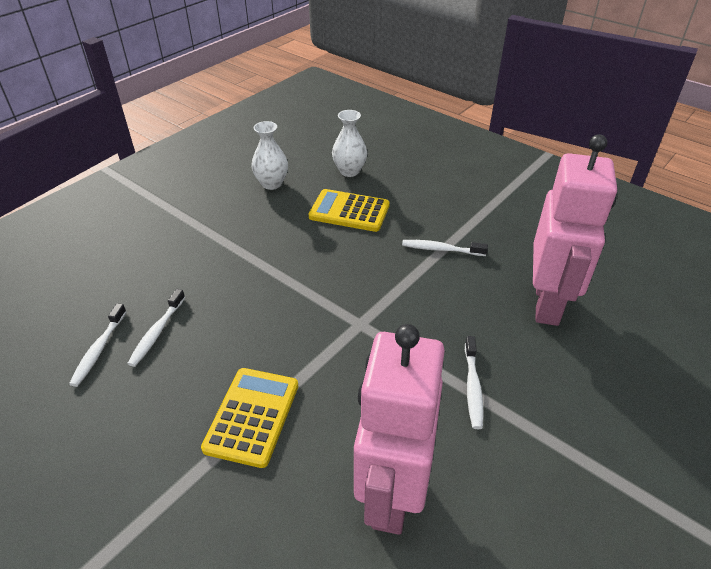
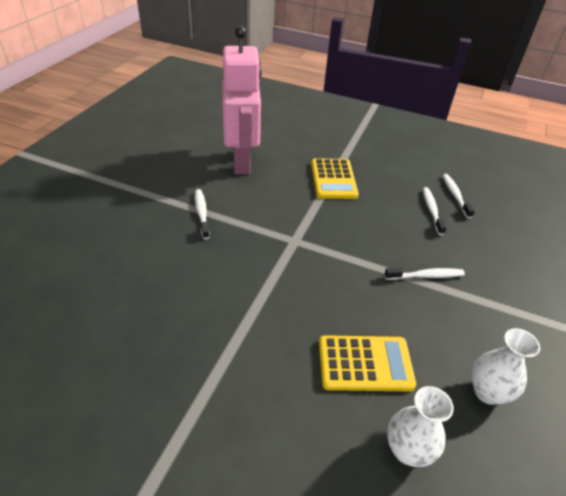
camera: 160 degrees right, 0 degrees up
white toothbrush [402,240,488,256] -> white toothbrush moved to [384,267,465,280]
pink robot [533,134,617,326] -> none

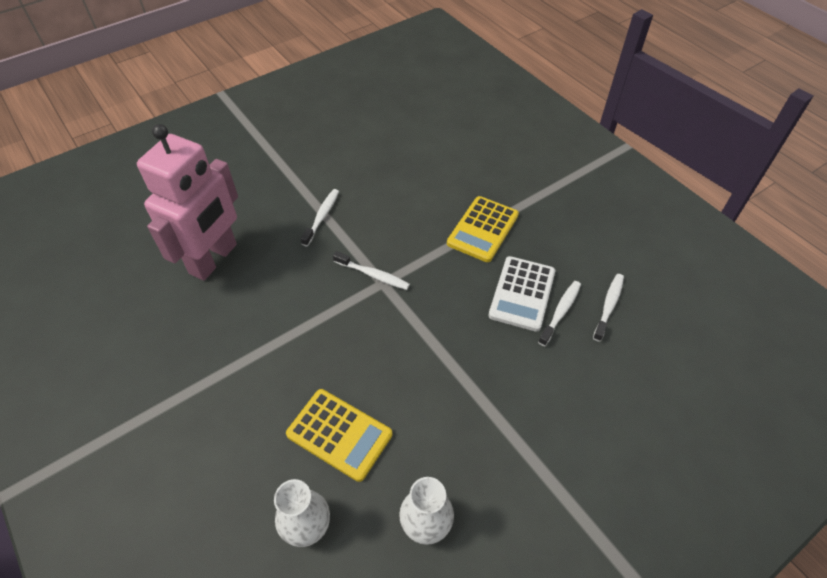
camera: 35 degrees right, 10 degrees up
pink robot [222,26,262,174] -> pink robot moved to [137,124,238,280]
white toothbrush [384,267,465,280] -> white toothbrush moved to [333,251,410,290]
none -> white calculator [488,256,555,332]

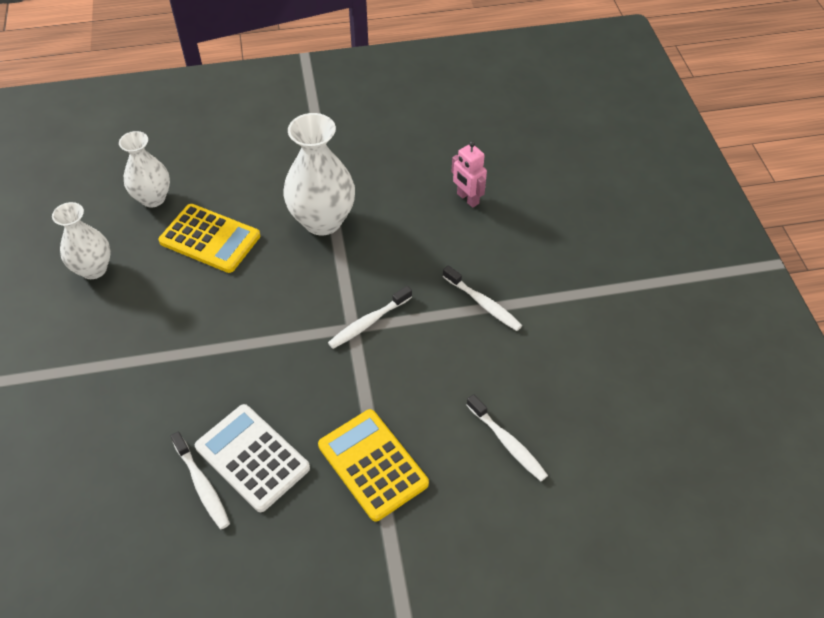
camera: 115 degrees right, 0 degrees up
pink robot [137,124,238,280] -> pink robot [452,141,487,208], size x0.42
yellow calculator [286,389,392,482] -> yellow calculator turned 120 degrees counterclockwise [159,204,260,273]
white toothbrush [593,274,624,342] -> white toothbrush moved to [467,394,548,481]
none -> white vase [283,113,355,236]

